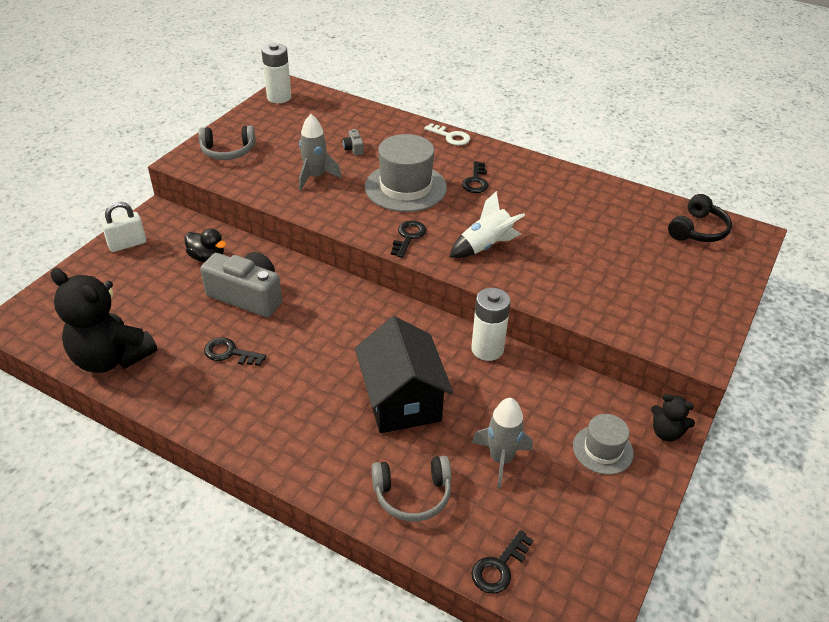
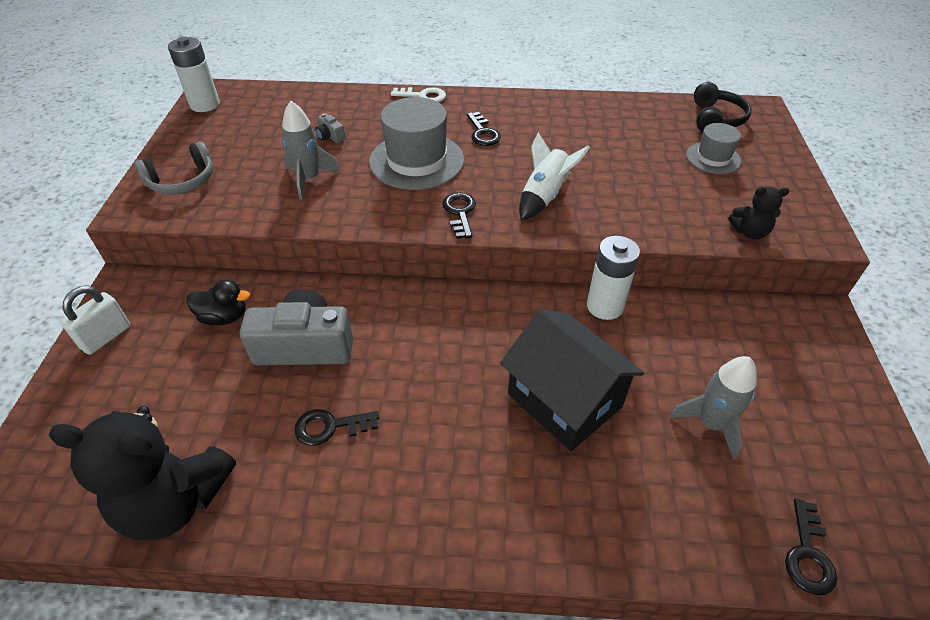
camera: 25 degrees left, 5 degrees up
grey headphones [372,456,451,522] -> none
grey hat [573,414,634,475] -> grey hat moved to [686,123,741,174]
black teddy bear [651,394,695,441] -> black teddy bear moved to [729,187,789,239]

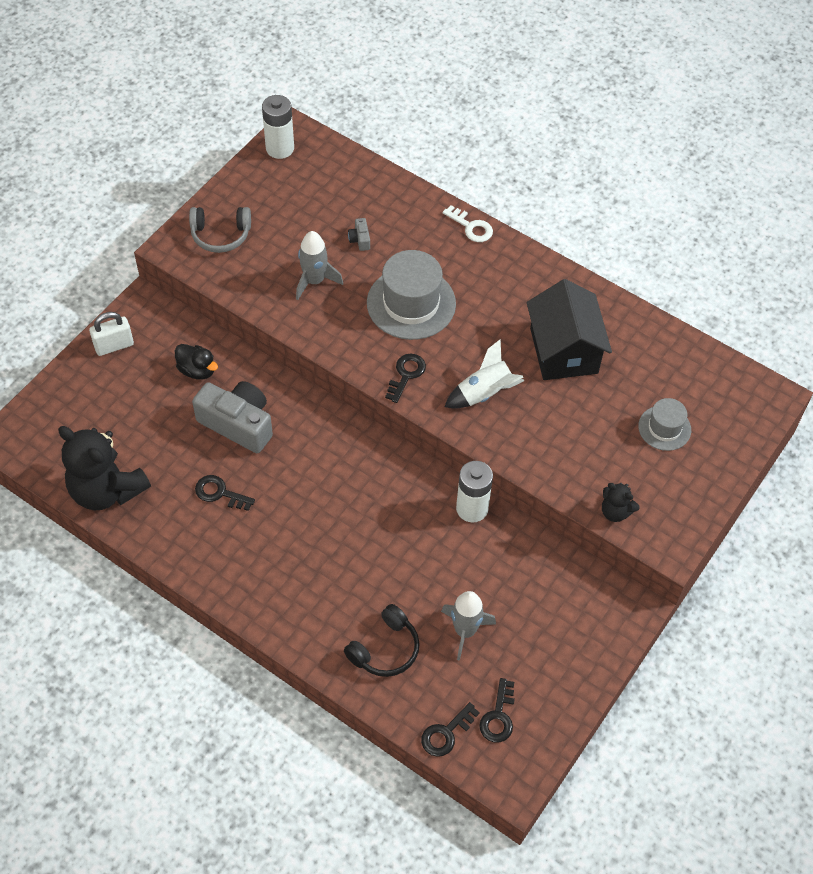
camera: 30 degrees right, 10 degrees up
black key [467,112,501,146] -> black key moved to [479,678,515,742]
black house [500,309,644,451] -> black house moved to [527,279,612,380]
black headphones [694,82,751,132] -> black headphones moved to [344,604,420,677]

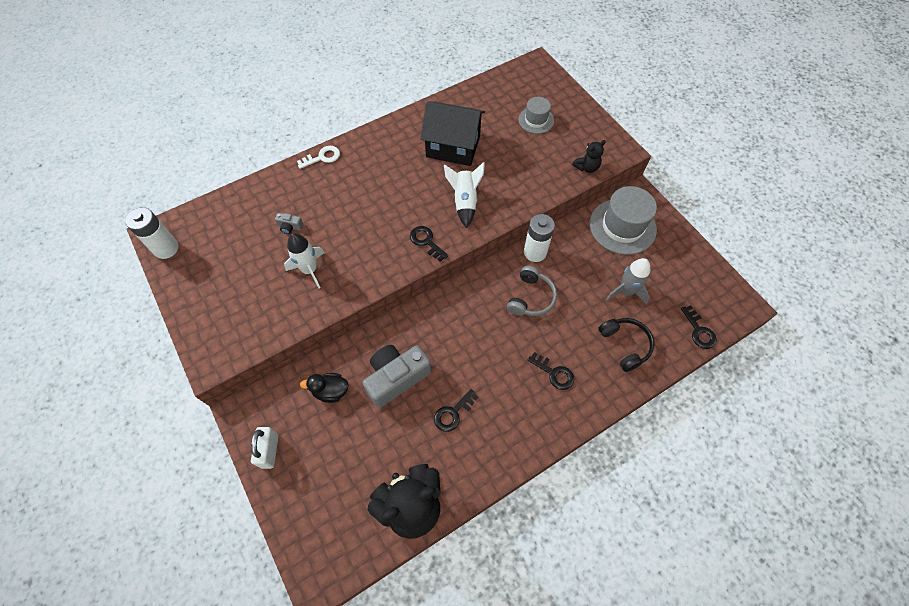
camera: 65 degrees left, 5 degrees up
black duck [175,344,218,380] -> black duck turned 150 degrees counterclockwise [300,373,349,403]
grey headphones [189,207,251,253] -> grey headphones moved to [507,266,557,316]
grey rocket [296,231,343,300] -> white rocket [284,233,325,289]
grey hat [367,250,456,340] -> grey hat moved to [590,186,657,255]
black key [479,678,515,742] -> black key moved to [528,352,574,390]

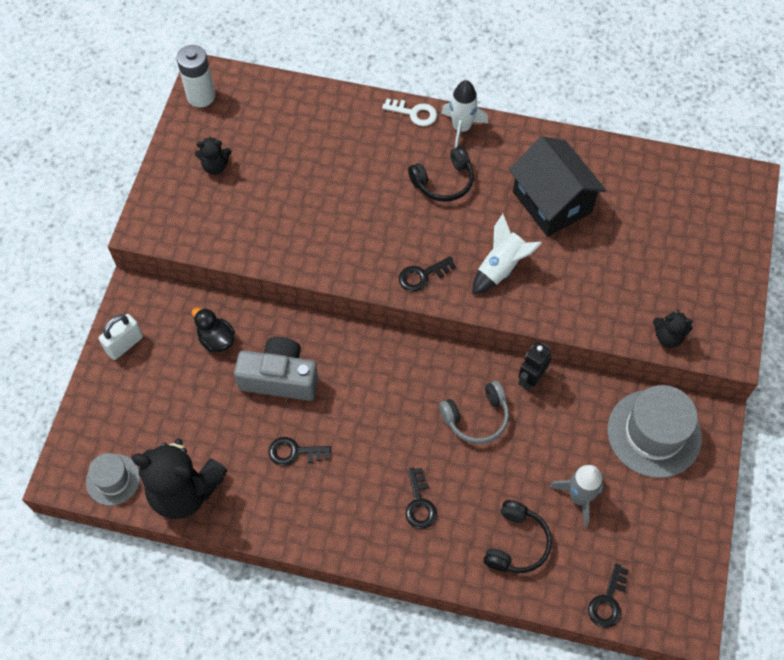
camera: 45 degrees right, 0 degrees up
grey camera [275,213,303,234] -> none
white rocket [284,233,325,289] -> white rocket moved to [441,80,488,148]
black key [410,226,448,262] -> black key turned 120 degrees counterclockwise [399,256,456,292]
grey hat [518,97,554,134] -> grey hat moved to [86,453,140,506]
white battery [524,214,555,262] -> black robot [518,342,552,391]
none -> black teddy bear [195,137,231,175]
none -> black headphones [408,146,474,202]

